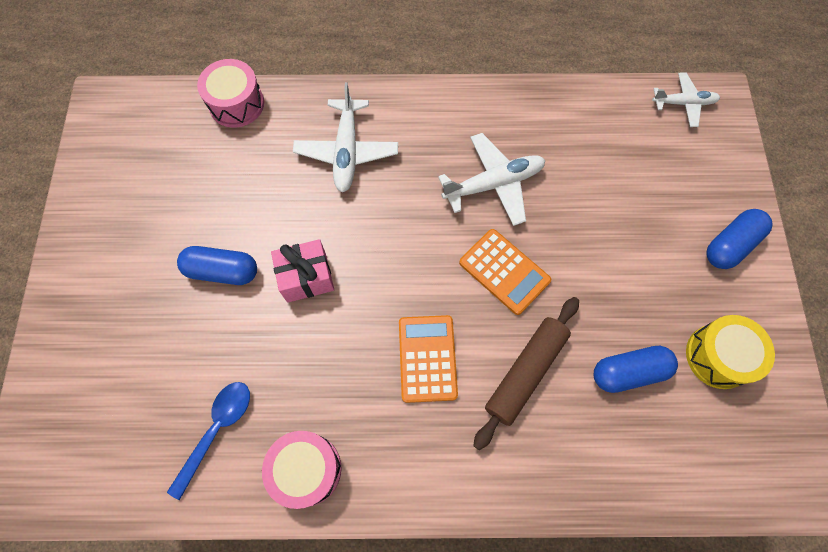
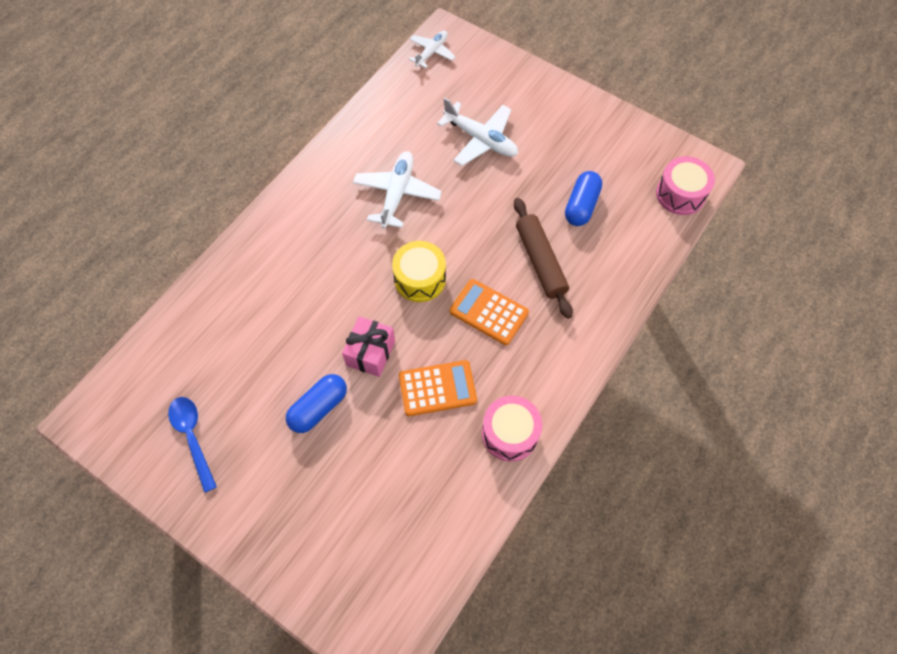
camera: 55 degrees left, 5 degrees down
blue spoon [167,382,250,500] -> blue spoon moved to [168,397,217,493]
pink drum [197,59,264,128] -> pink drum moved to [656,156,715,215]
white plane [293,82,398,192] -> white plane moved to [437,98,518,166]
orange calculator [459,229,551,315] -> orange calculator moved to [399,360,477,416]
yellow drum [686,315,775,389] -> yellow drum moved to [392,241,446,302]
blue capsule [706,209,773,269] -> none

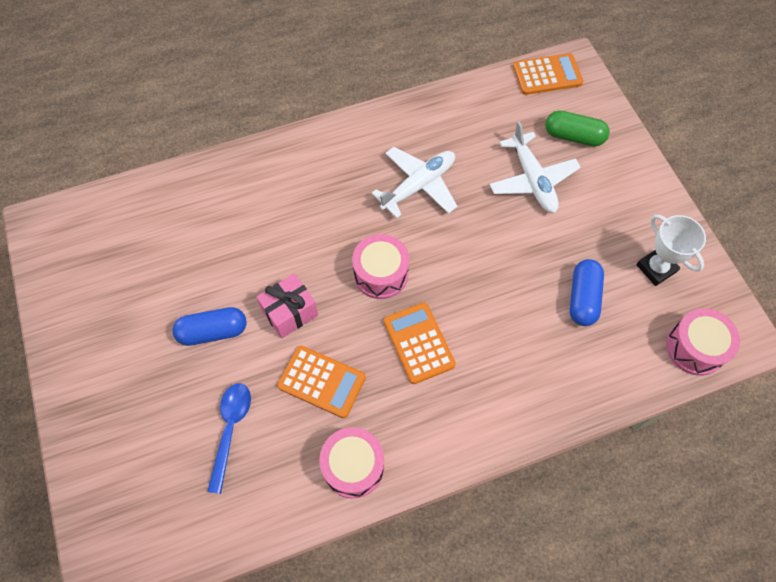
camera: 35 degrees right, 0 degrees up
blue spoon [168,397,217,493] -> blue spoon moved to [207,383,251,494]
yellow drum [392,241,446,302] -> pink drum [352,234,409,299]
white plane [409,31,456,68] -> orange calculator [513,53,583,95]
brown rolling pin [514,198,573,319] -> none
blue capsule [565,171,602,226] -> blue capsule turned 45 degrees counterclockwise [570,259,604,326]
none -> green capsule [545,110,610,147]
none -> white trophy [636,214,706,286]

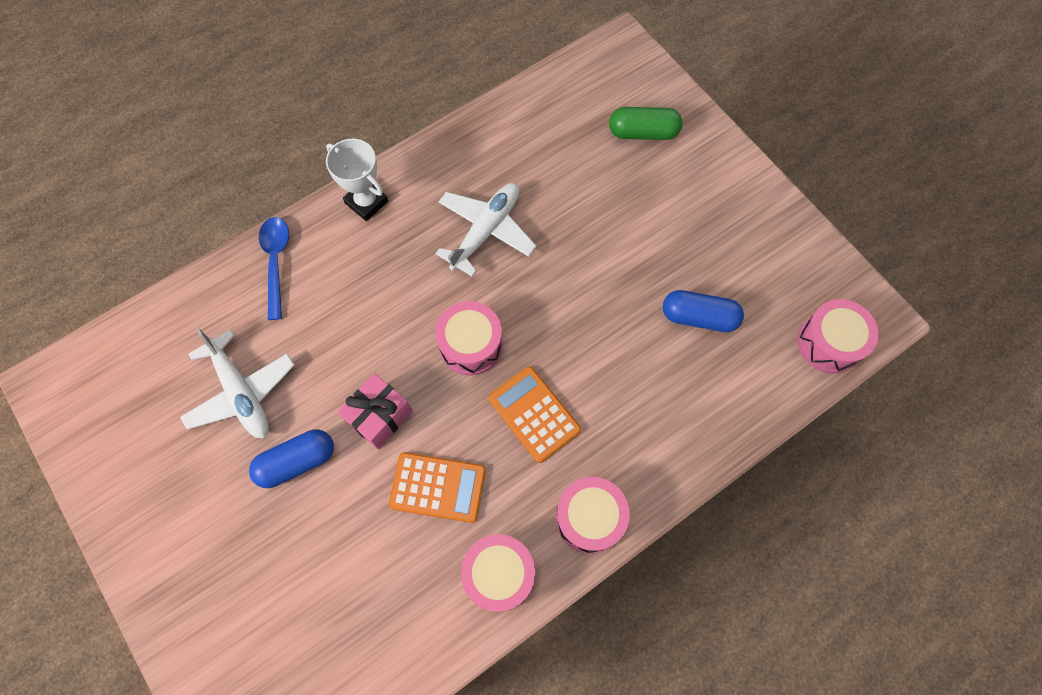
camera: 15 degrees left, 5 degrees up
blue spoon [207,383,251,494] -> blue spoon moved to [259,217,289,320]
white plane [489,121,581,213] -> white plane moved to [180,328,295,438]
orange calculator [513,53,583,95] -> none
blue capsule [570,259,604,326] -> blue capsule turned 75 degrees counterclockwise [663,290,744,332]
white trophy [636,214,706,286] -> white trophy moved to [326,139,388,221]
none -> pink drum [556,477,630,554]

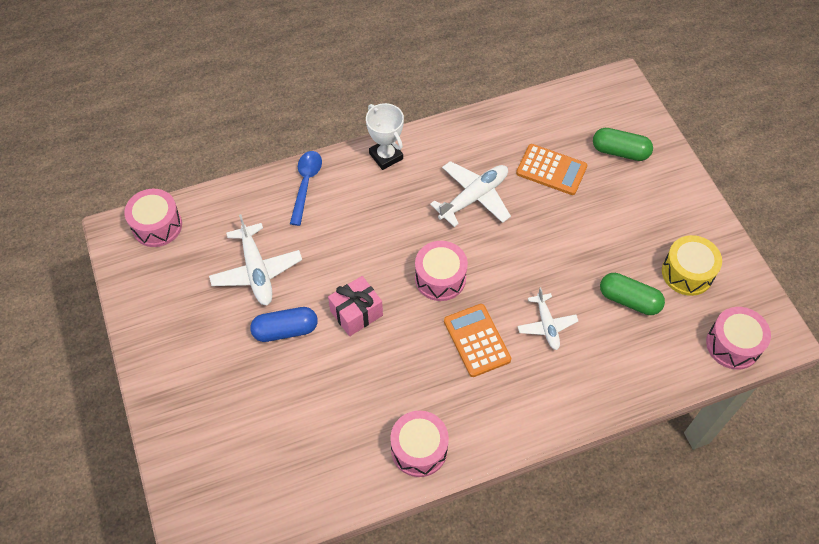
camera: 15 degrees right, 10 degrees down
orange calculator [389,452,486,523] -> orange calculator moved to [516,144,587,195]
pink drum [556,477,630,554] -> pink drum moved to [124,189,182,247]
blue capsule [663,290,744,332] -> green capsule [600,273,665,315]
none -> white plane [517,287,578,350]
none -> yellow drum [662,235,722,296]

